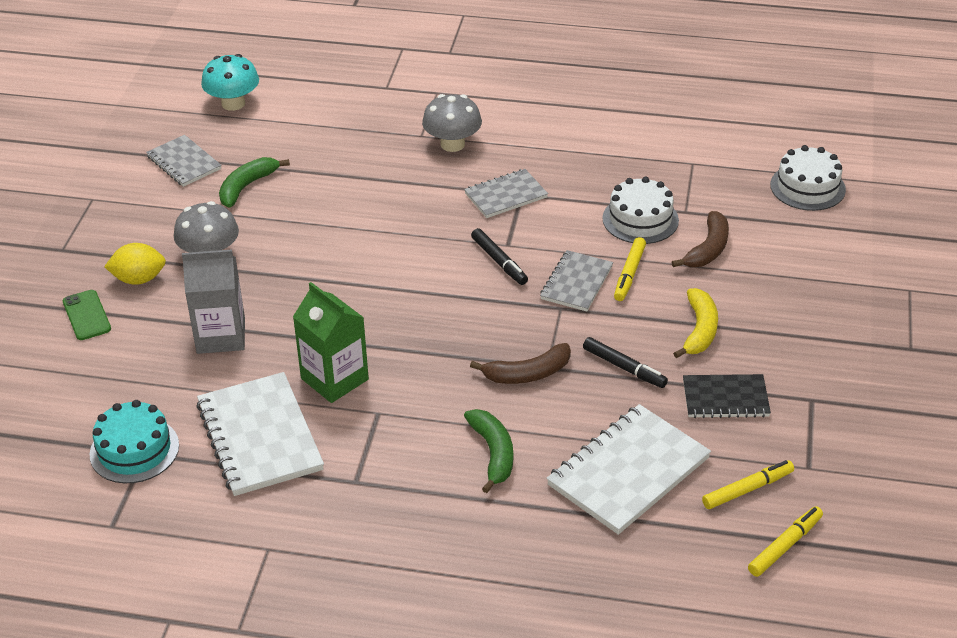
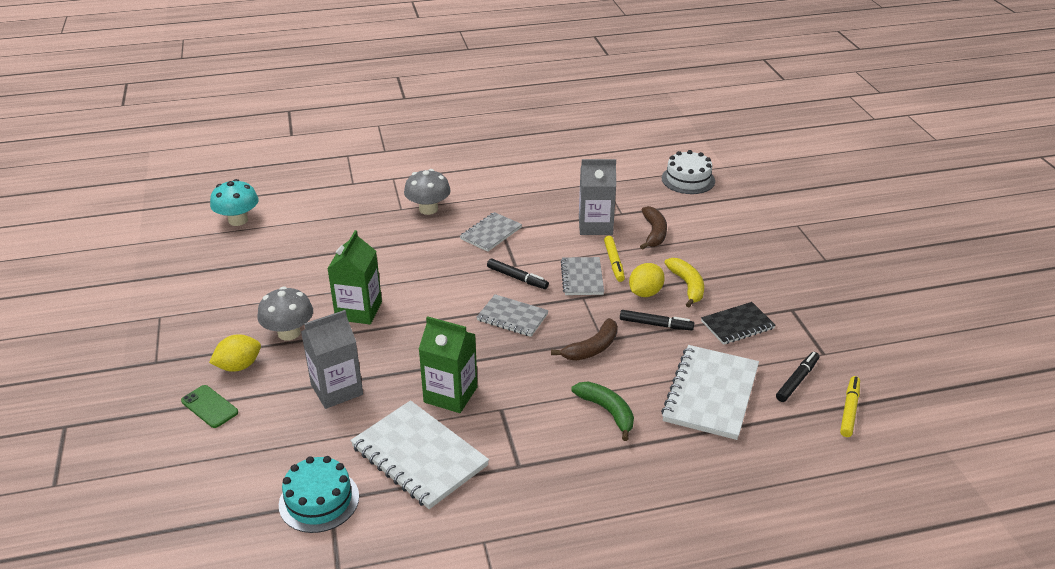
camera: 25 degrees left, 5 degrees down
grey notebook [146,135,221,187] -> grey notebook moved to [477,294,549,337]
green banana [219,157,290,208] -> none
white cake [602,177,679,244] -> grey carton [579,159,616,235]
yellow marker [702,460,794,509] -> black marker [776,352,819,402]
none -> green carton [327,230,382,324]
none -> yellow lemon [629,263,665,297]

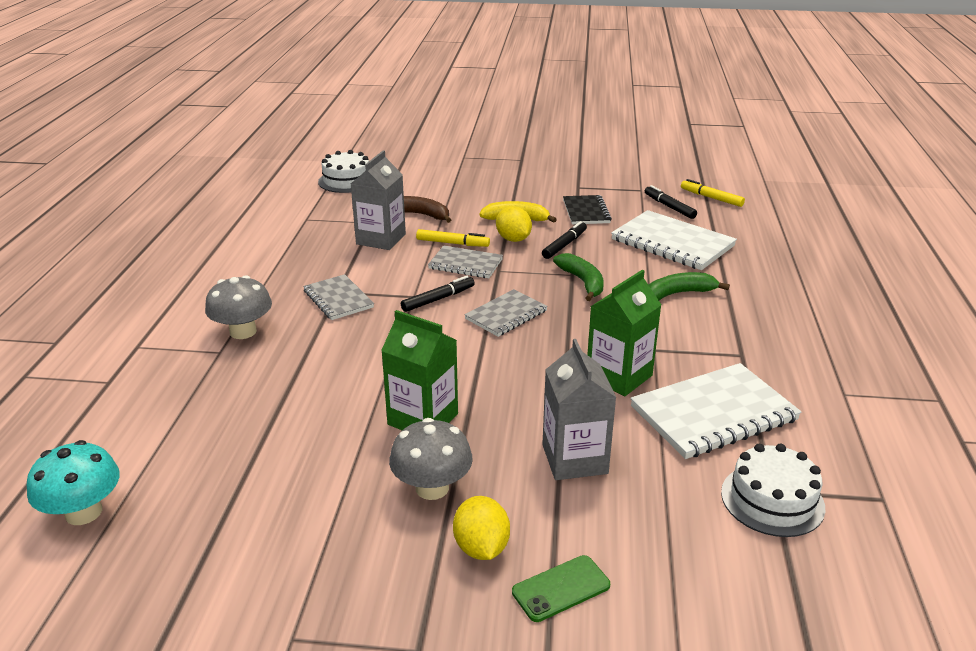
camera: 70 degrees left, 5 degrees down
turquoise cake [279,456,359,533] -> white cake [721,444,825,537]
brown banana [551,318,618,361] -> green banana [553,253,604,301]

